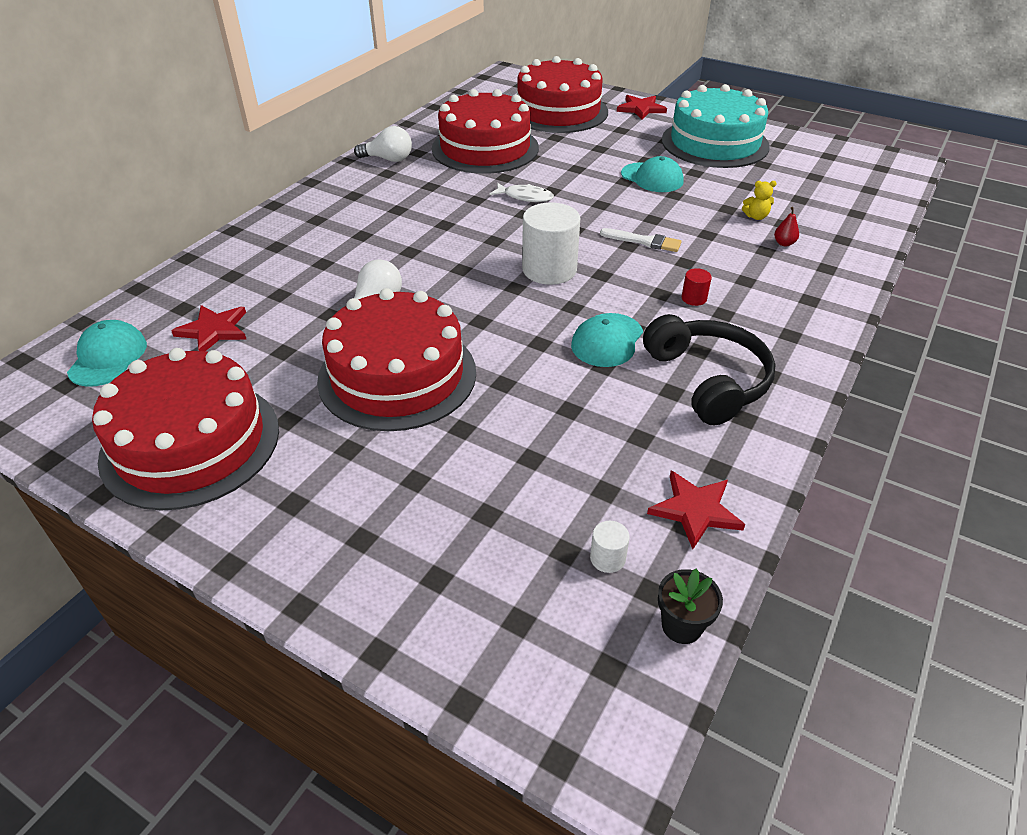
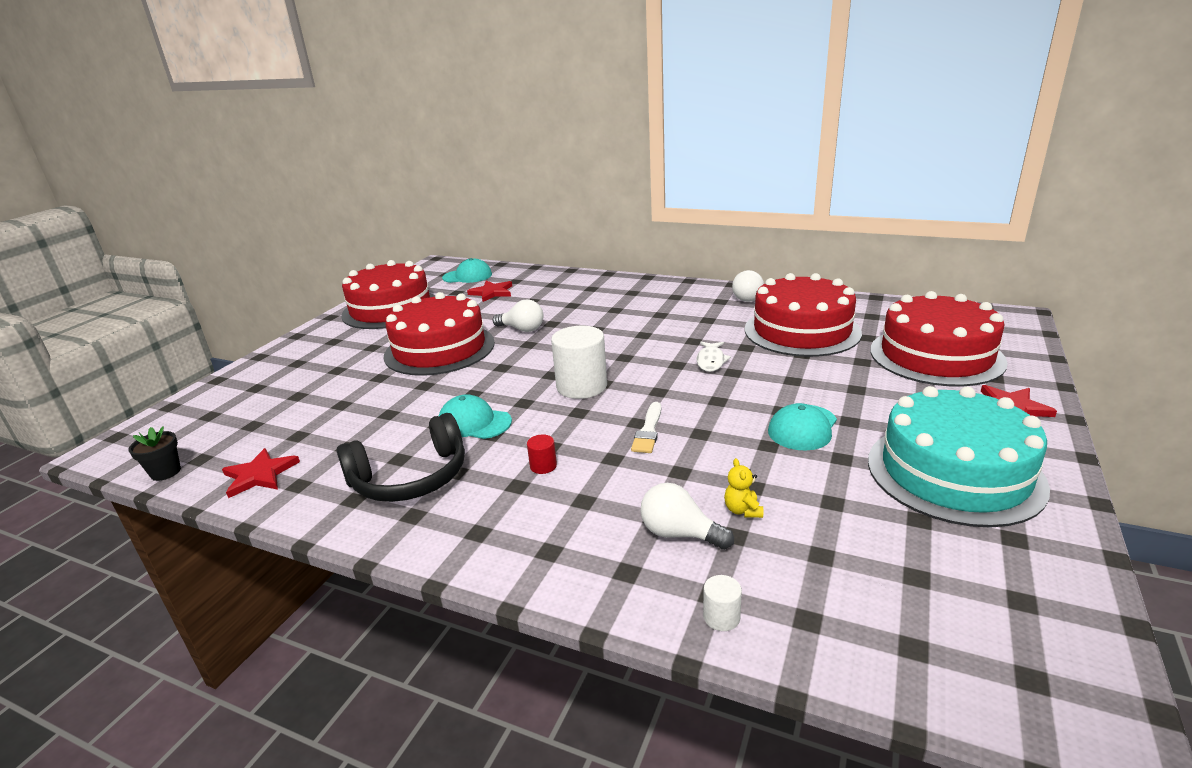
camera: 85 degrees right, 15 degrees down
white cylinder [590,521,630,573] -> white cylinder moved to [703,575,742,631]
red pear [774,207,799,247] -> white light bulb [640,483,734,550]

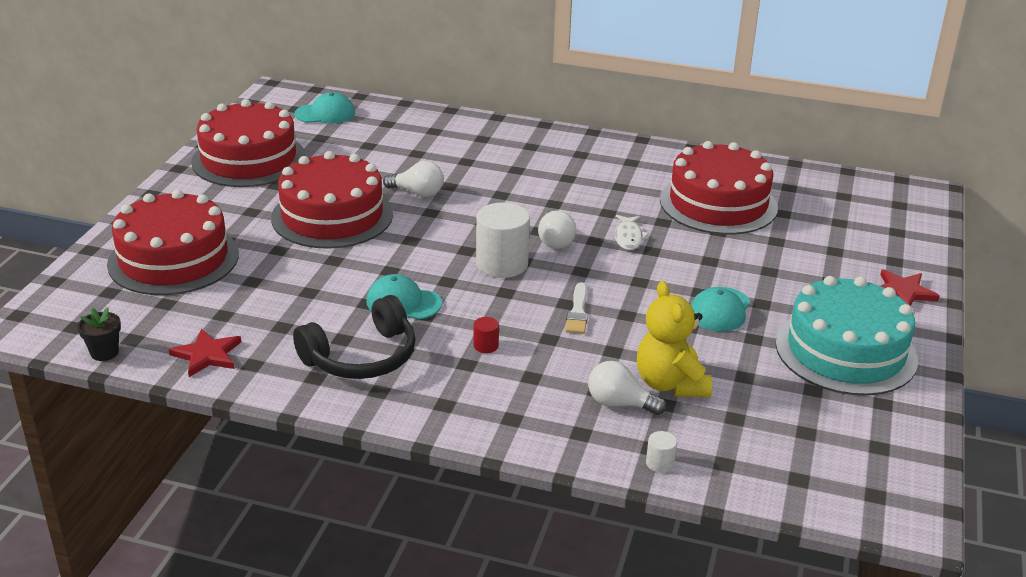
camera: 10 degrees left, 5 degrees up
red star [467,280,512,302] -> none
yellow teddy bear [724,458,763,518] -> yellow teddy bear [637,281,712,397], size x2.28
white light bulb [732,270,764,302] -> white light bulb moved to [538,211,576,249]
red cake [870,291,1008,387] -> red cake moved to [107,190,239,295]

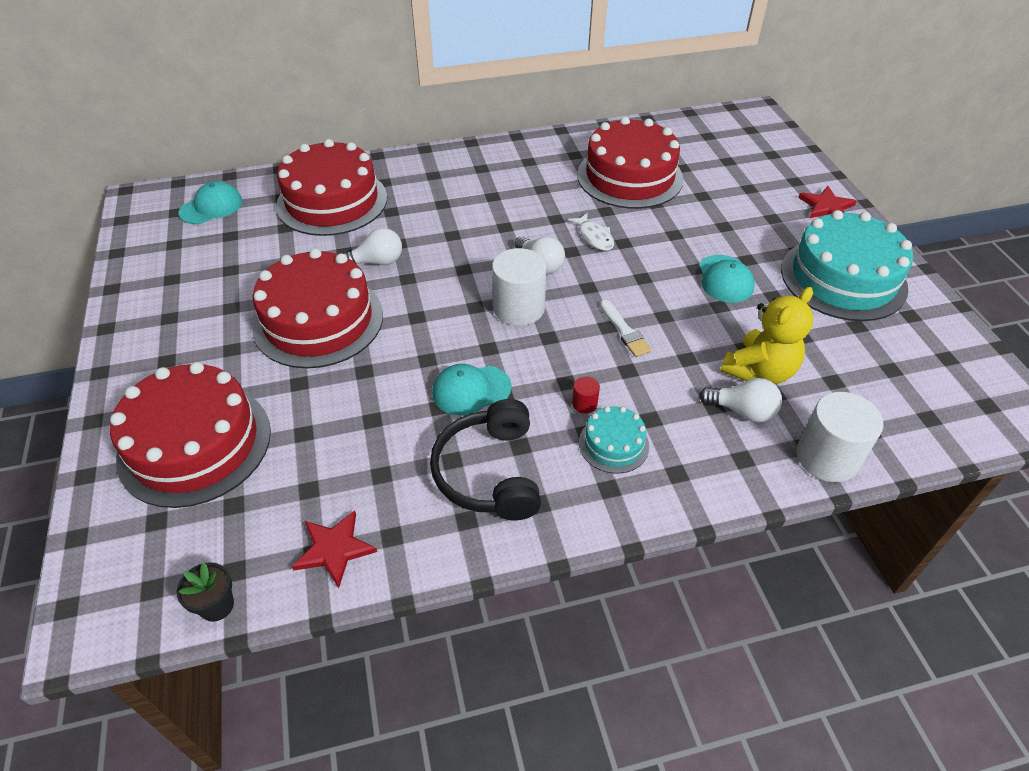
camera: 30 degrees left, 15 degrees up
red cake [191,99,306,187] -> red cake moved to [276,139,387,236]
black headphones [293,295,416,379] -> black headphones turned 150 degrees clockwise [430,399,541,520]
white light bulb [588,361,666,415] -> white light bulb turned 150 degrees counterclockwise [699,378,782,423]
yellow teddy bear [637,281,712,397] -> yellow teddy bear turned 90 degrees counterclockwise [720,287,813,384]
white cylinder [646,431,677,473] -> white cylinder [797,392,884,482], size x2.27
none -> turquoise cake [579,406,649,474]

